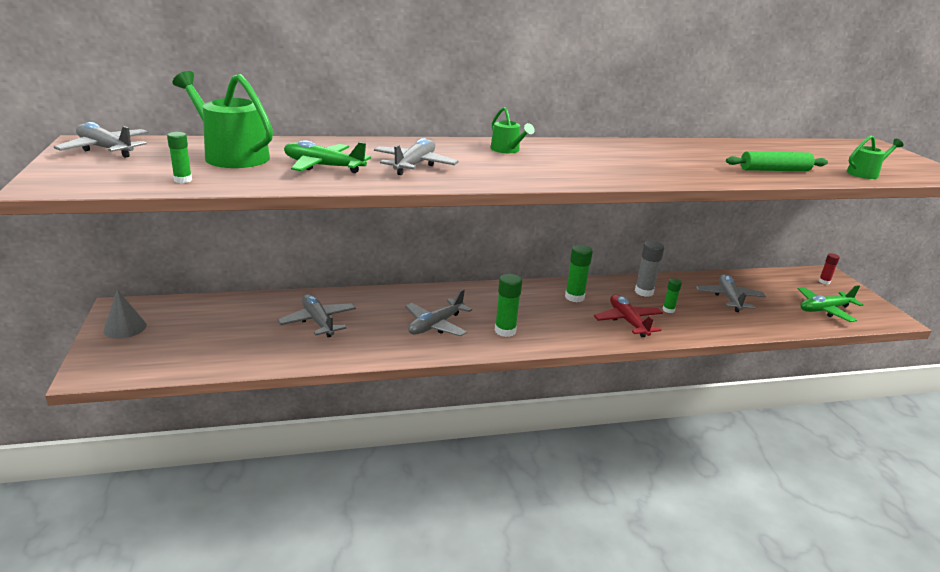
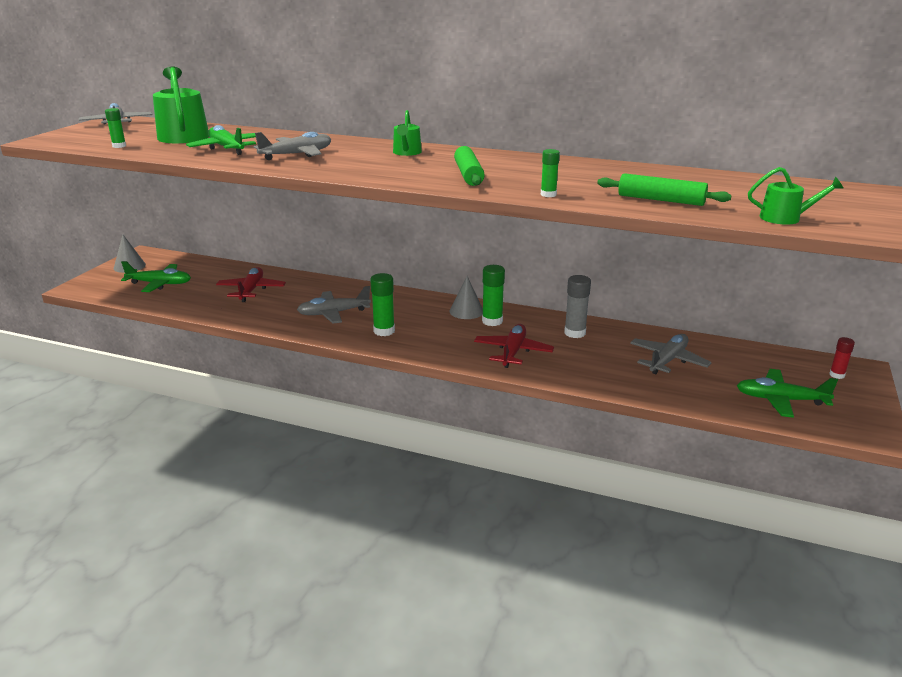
camera: 35 degrees right, 0 degrees up
grey plane [278,294,356,337] -> red plane [216,267,286,302]
green glue stick [663,278,682,313] -> green glue stick moved to [541,149,560,197]
none -> green plane [121,261,191,292]
none -> grey cone [450,276,483,319]
none -> green rolling pin [454,146,485,186]

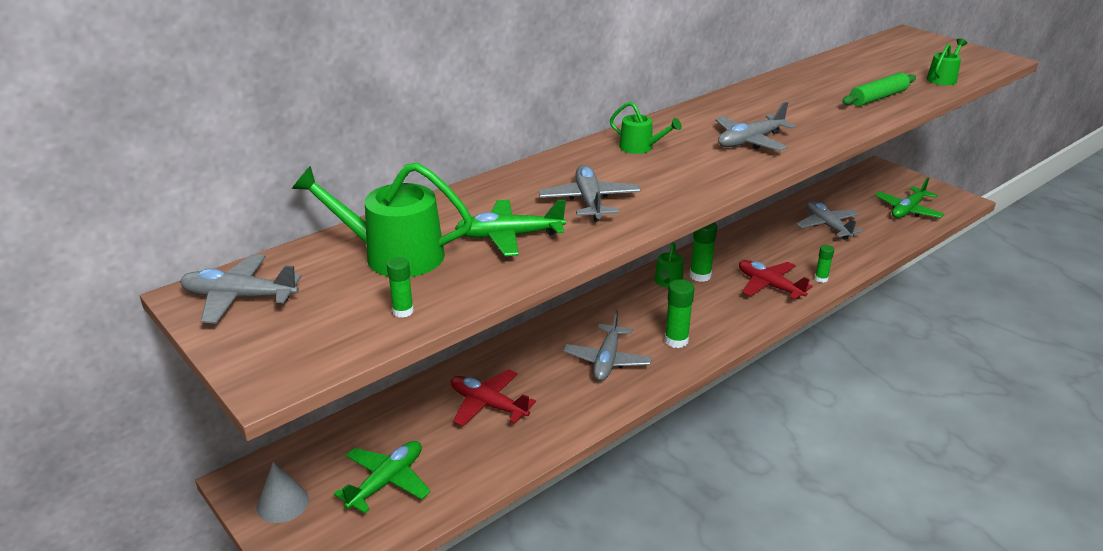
camera: 60 degrees left, 5 degrees up
grey cone [450,276,483,319] -> green watering can [655,242,683,287]
green rolling pin [454,146,485,186] -> grey plane [715,102,796,151]
green glue stick [541,149,560,197] -> green glue stick moved to [815,245,834,283]
grey glue stick [564,275,591,338] -> none
red glue stick [829,337,855,379] -> none

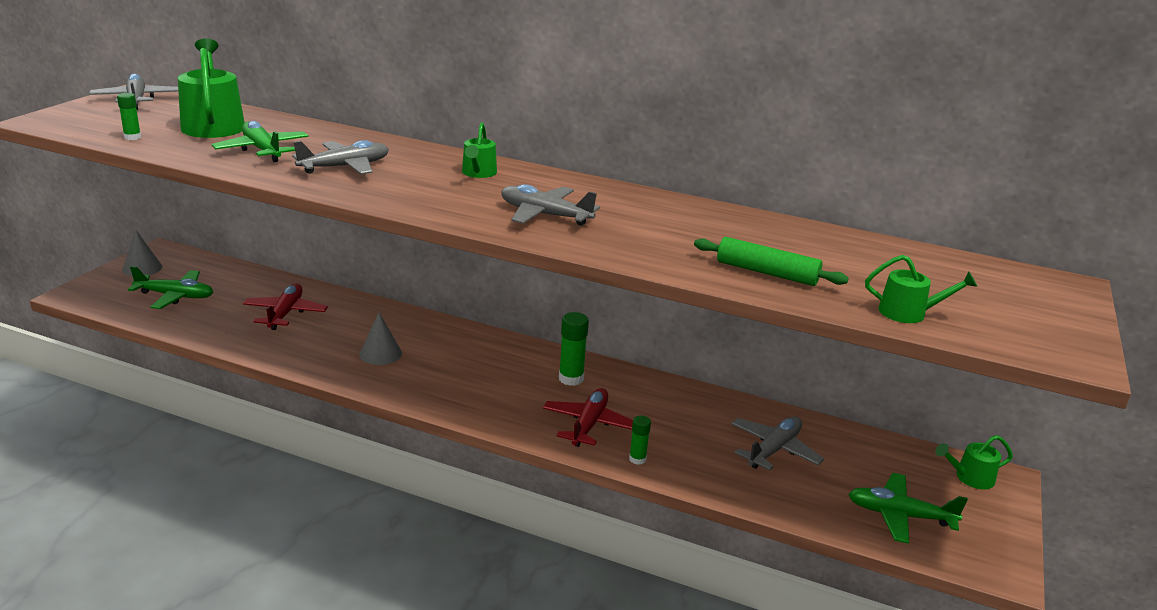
camera: 60 degrees right, 5 degrees down
grey plane [563,310,652,381] -> grey cone [359,312,402,365]
green watering can [655,242,683,287] -> green watering can moved to [935,435,1013,489]
green glue stick [665,279,695,348] -> none

